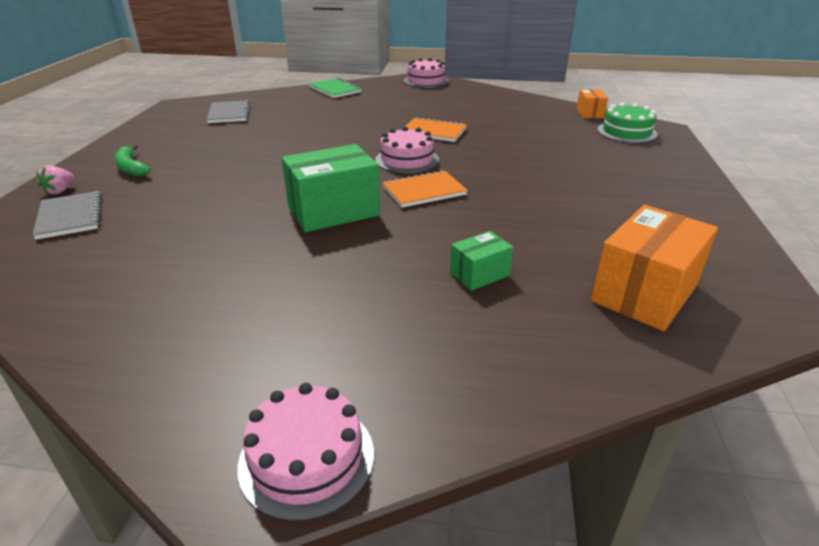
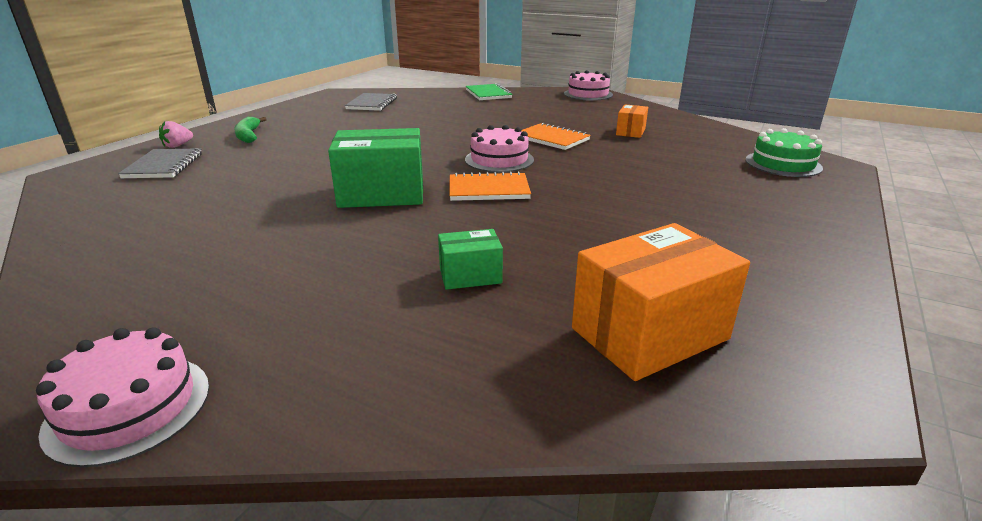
camera: 20 degrees right, 5 degrees down
orange box [577,89,608,118] -> orange box moved to [616,104,648,138]

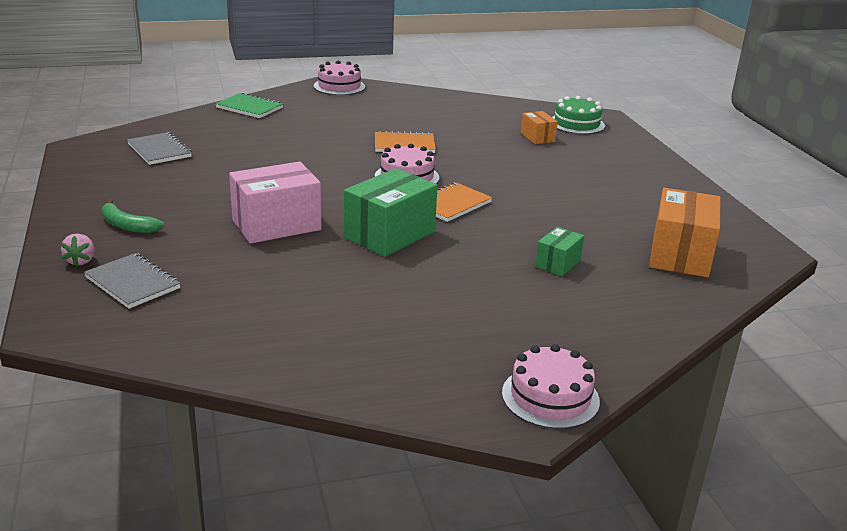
camera: 45 degrees left, 0 degrees up
orange box [616,104,648,138] -> orange box moved to [521,111,558,144]
none -> pink box [229,162,321,244]

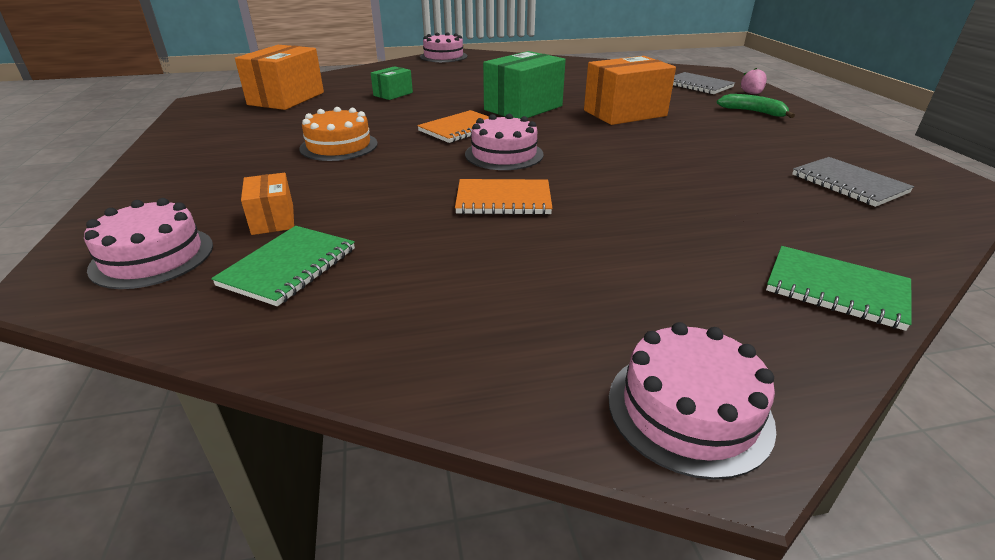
camera: 175 degrees left, 5 degrees up
pink box [229,162,321,244] -> orange box [584,56,676,125]
green cake [552,96,605,134] -> pink cake [84,198,213,289]
none -> green notebook [211,226,355,306]
none -> orange cake [299,107,378,161]

